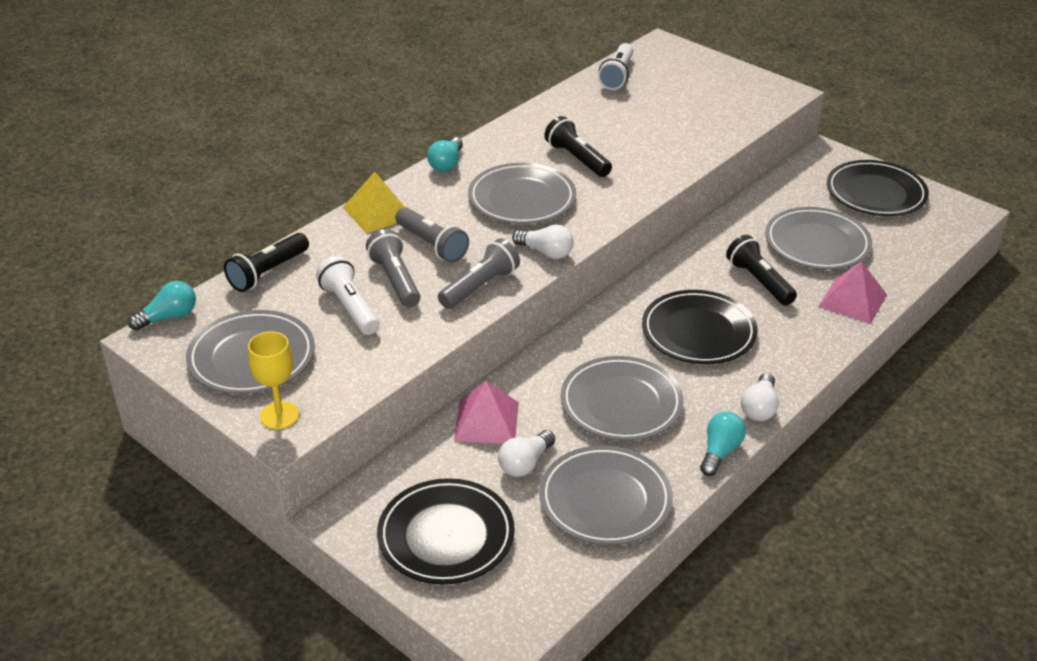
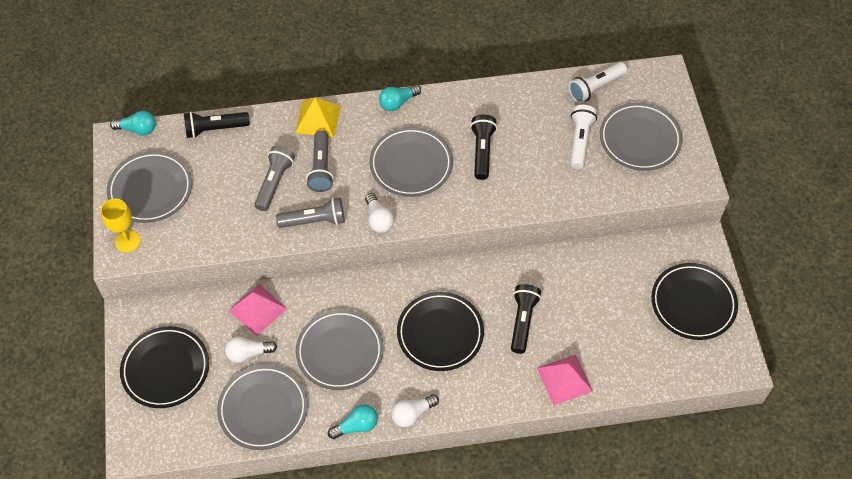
camera: 40 degrees right, 20 degrees up
white flashlight [316,256,380,335] -> white flashlight moved to [570,105,597,169]
grey plate [765,207,872,270] -> grey plate moved to [600,103,683,171]

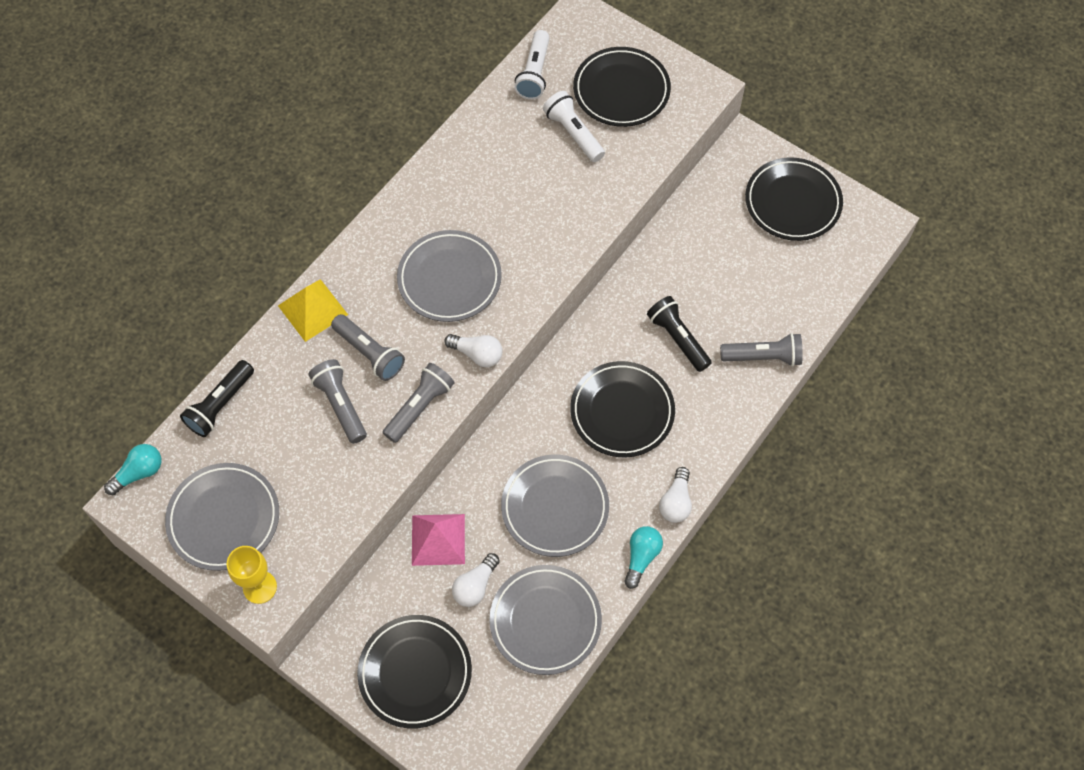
camera: 45 degrees left, 5 degrees up
turquoise light bulb [379,85,421,111] -> none
black flashlight [470,115,497,180] -> none
pink pyramid [537,354,593,405] -> grey flashlight [720,333,803,367]
grey plate [600,103,683,171] -> black plate [573,47,671,127]

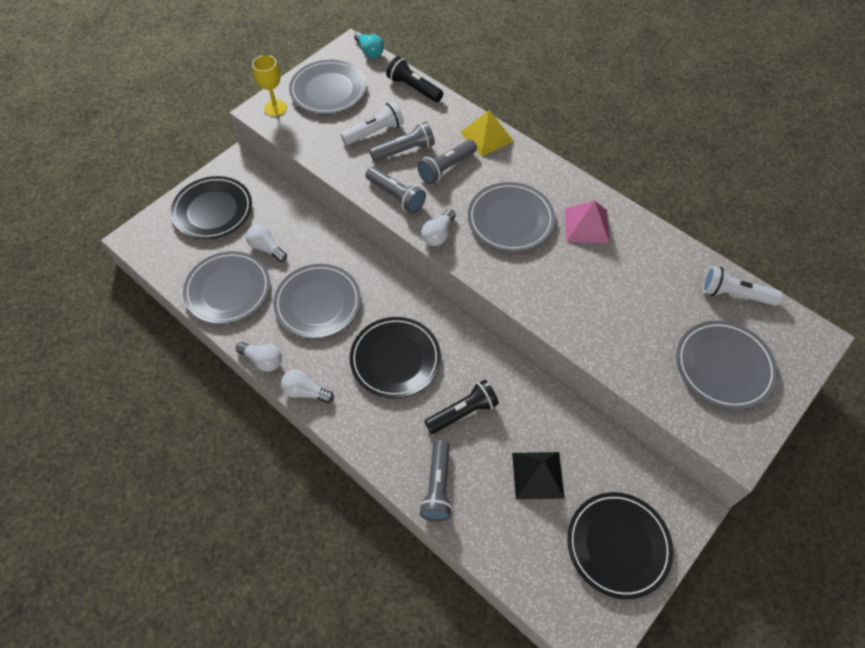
camera: 95 degrees right, 5 degrees down
pink pyramid [412,514,465,566] -> pink pyramid moved to [565,200,610,244]
white flashlight [543,91,605,162] -> white flashlight moved to [341,101,404,145]
black plate [573,47,671,127] -> grey plate [676,321,778,410]
turquoise light bulb [624,526,663,589] -> white light bulb [236,342,282,372]
none -> black pyramid [512,452,564,499]

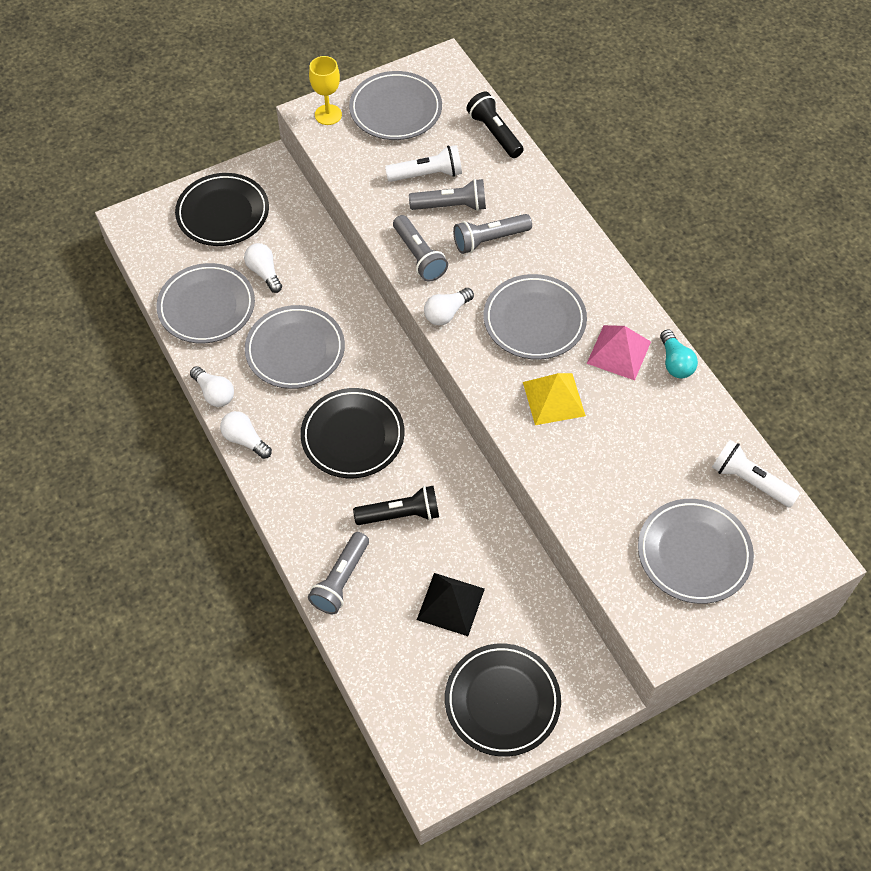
camera: 20 degrees right, 0 degrees up
turquoise light bulb [354,31,384,58] -> turquoise light bulb moved to [660,329,698,379]
yellow pyramid [460,110,514,157] -> yellow pyramid moved to [523,373,586,425]

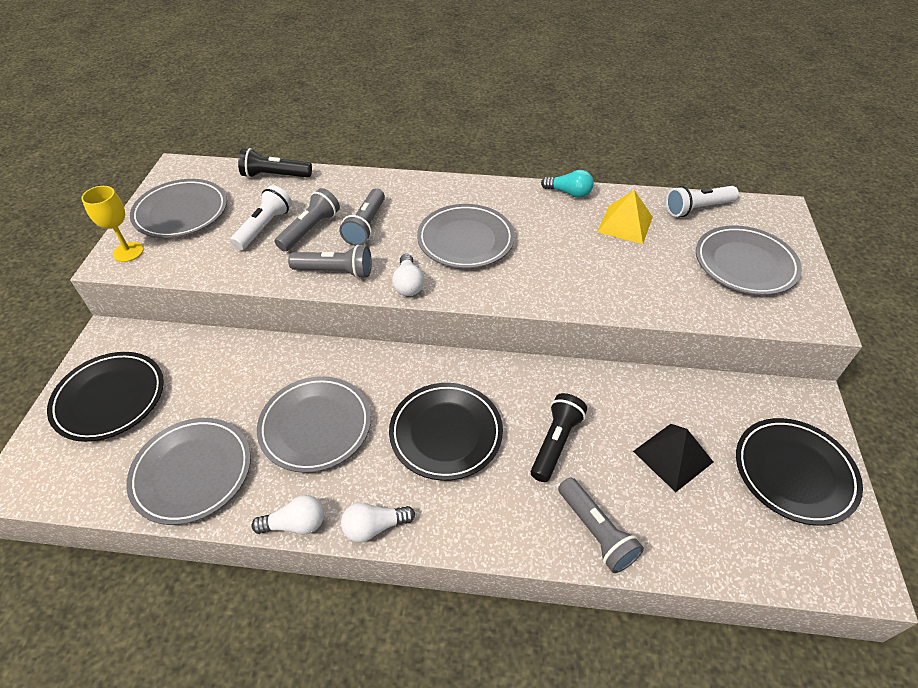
camera: 55 degrees left, 10 degrees down
white light bulb [244,243,282,293] -> none
yellow pyramid [523,373,586,425] -> yellow pyramid moved to [597,190,653,244]
pink pyramid [587,325,651,380] -> none

